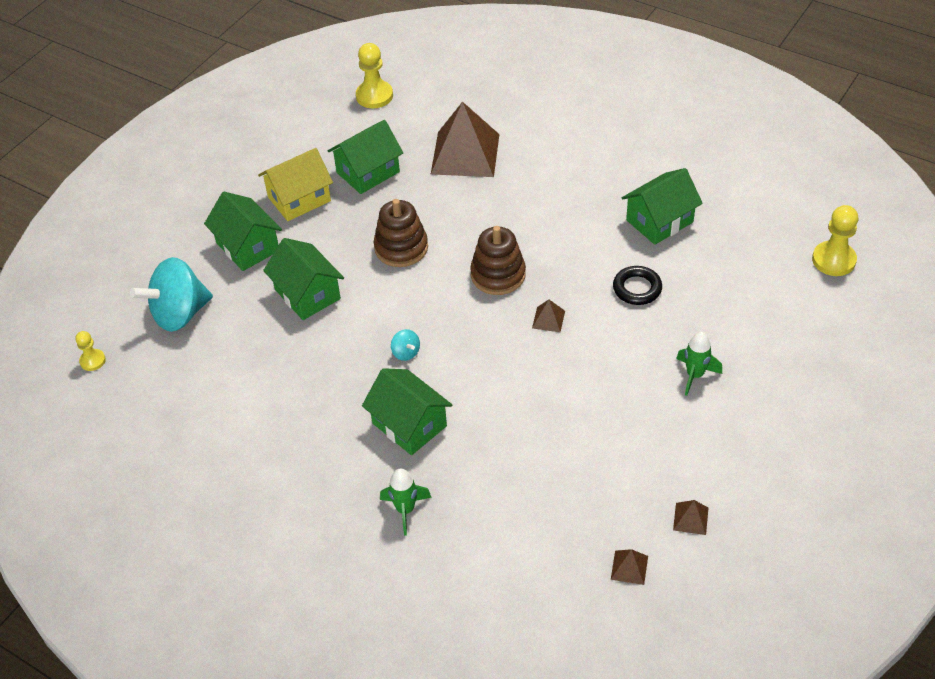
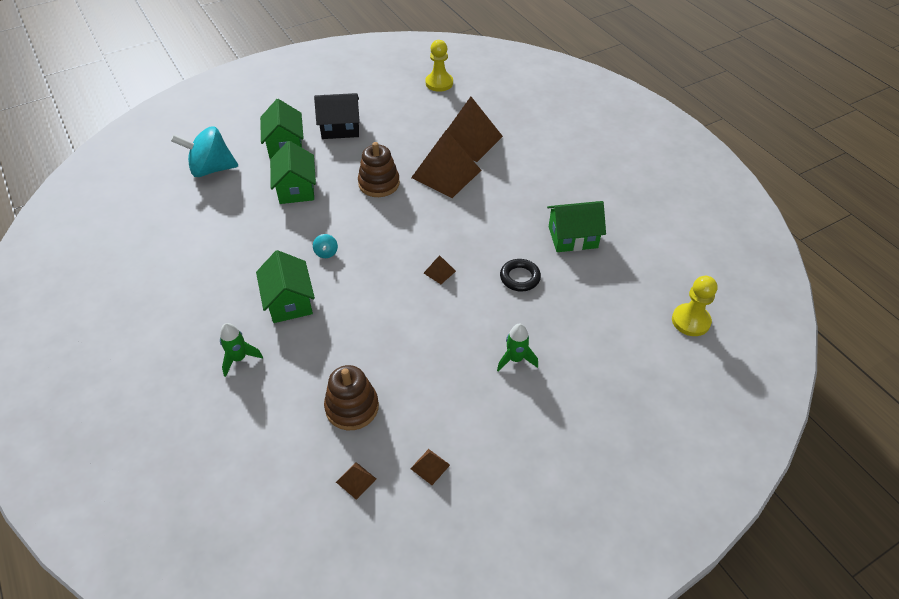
camera: 25 degrees right, 0 degrees up
yellow pawn [76,331,106,371] -> none
yellow house [258,148,333,221] -> black house [314,93,360,139]
green house [328,120,403,194] -> none
brown stacking toy [470,226,526,295] -> brown stacking toy moved to [324,365,379,430]
none -> brown pyramid [411,130,482,198]

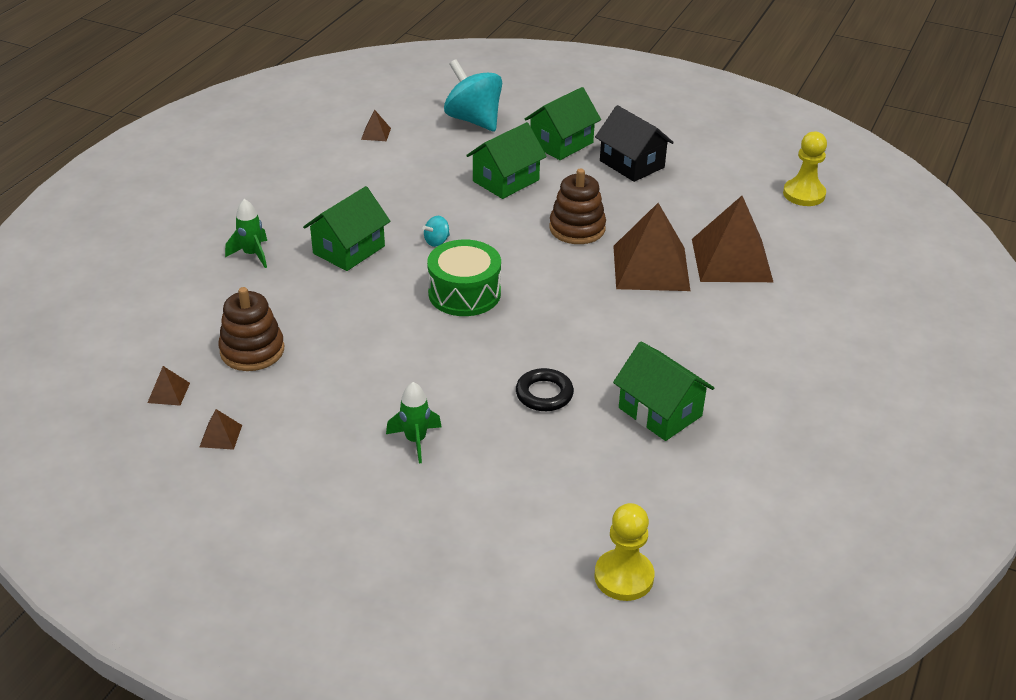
camera: 55 degrees right, 10 degrees down
brown pyramid [424,255,456,284] -> brown pyramid moved to [361,110,391,141]
none -> green drum [427,240,501,316]

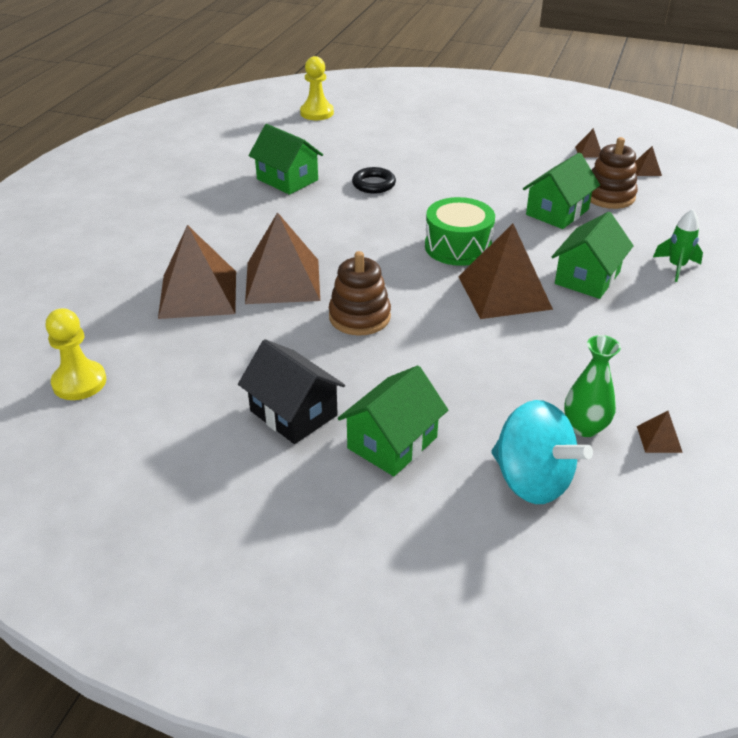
camera: 175 degrees right, 0 degrees up
green rocket [386,382,442,464] -> none
turquoise spinning top [422,216,450,247] -> brown pyramid [458,224,553,319]
green house [466,122,547,199] -> green house moved to [523,153,600,229]
none -> green vase [564,335,621,437]

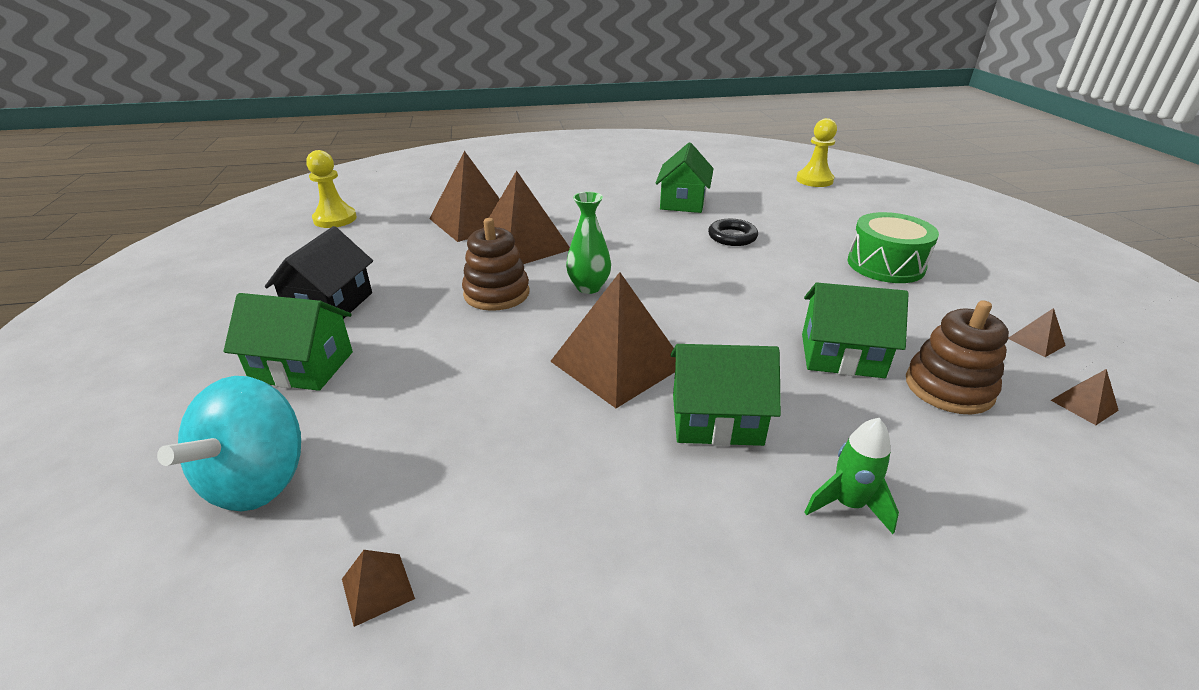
camera: 60 degrees right, 5 degrees down
green drum [425,197,495,266] -> green drum moved to [848,212,939,283]
green vase [564,335,621,437] -> green vase moved to [566,192,611,294]

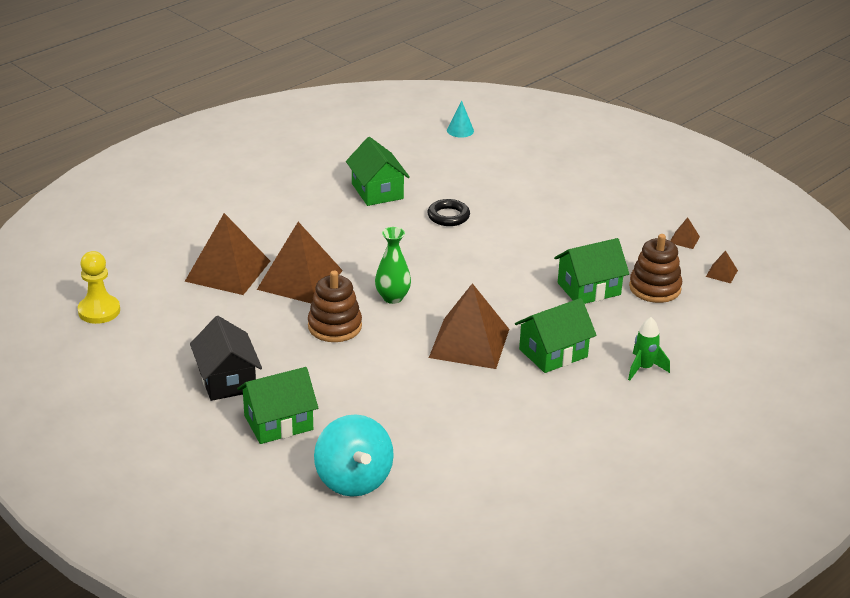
camera: 35 degrees left, 0 degrees up
brown pyramid [342,550,415,627] -> none
yellow pawn [796,118,837,187] -> turquoise cone [447,100,474,138]
green drum [848,212,939,283] -> none

